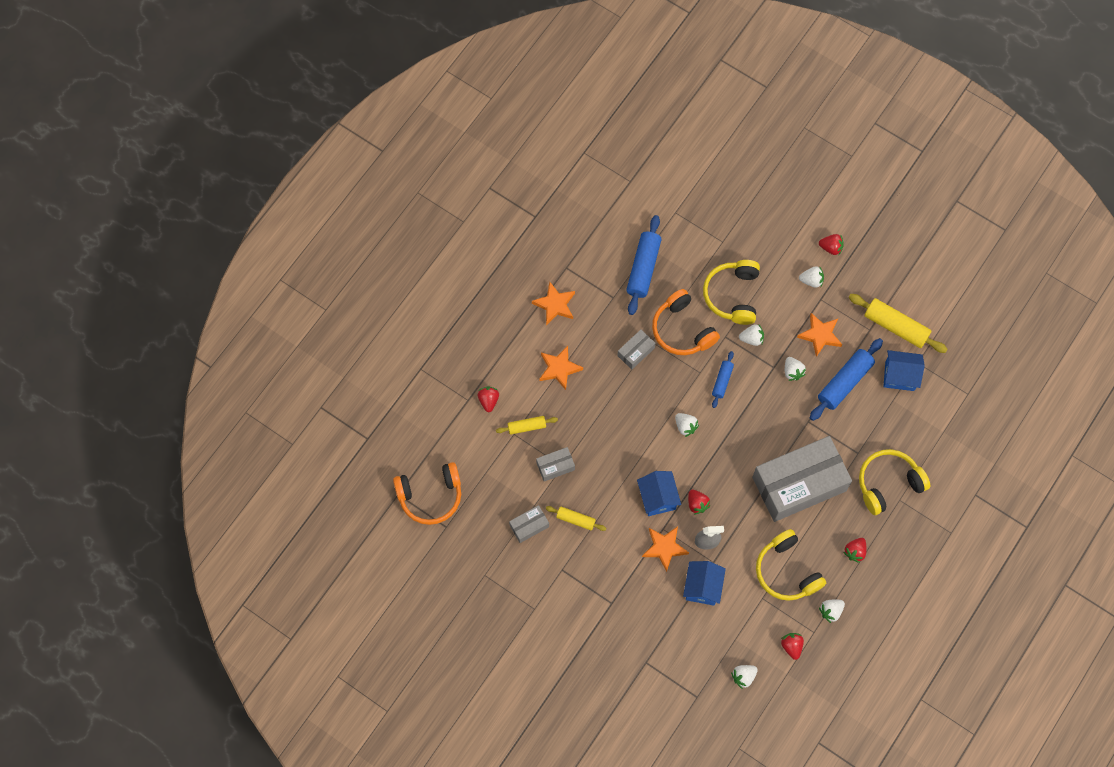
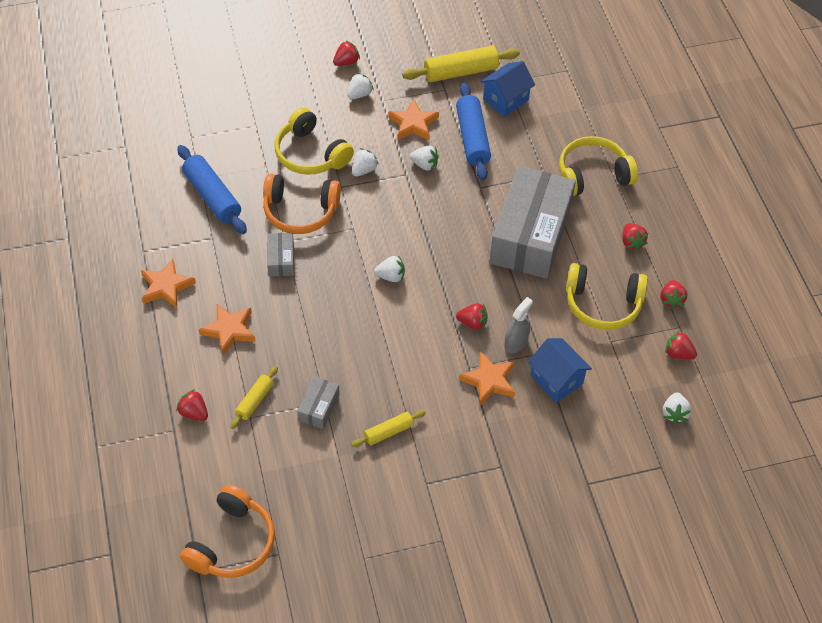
camera: 50 degrees left, 15 degrees down
grey box [509,505,549,543] -> none
blue house [637,471,681,516] -> none
blue rolling pin [712,351,734,408] -> none
white strawberry [819,600,845,623] -> red strawberry [660,280,687,309]
yellow headphones [859,449,930,515] -> yellow headphones turned 60 degrees clockwise [559,136,638,196]

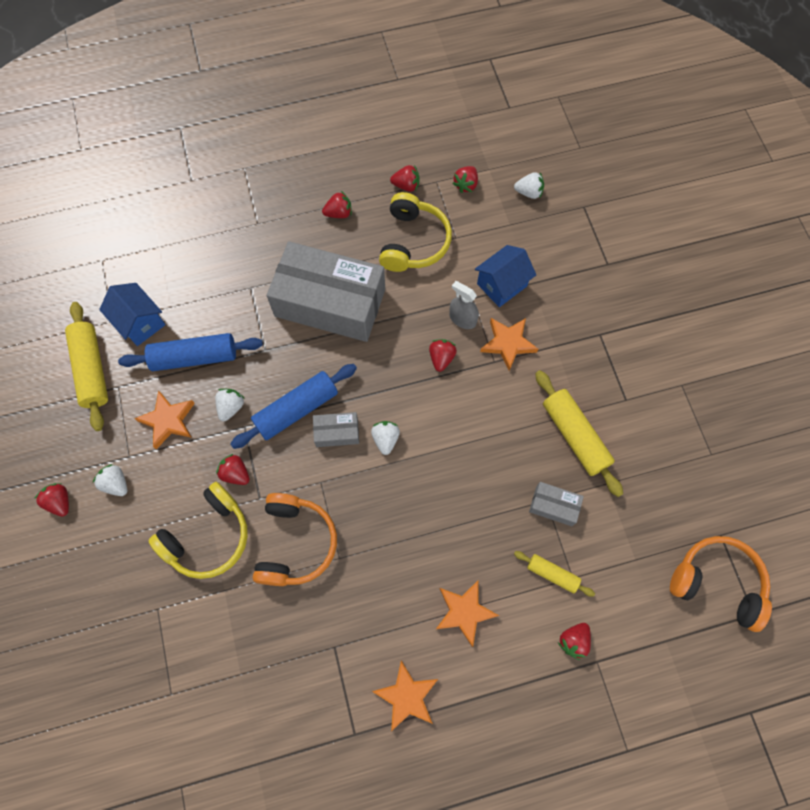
camera: 90 degrees left, 15 degrees up
blue rolling pin [177,145,247,234] -> blue rolling pin moved to [231,364,357,449]
grey box [267,233,294,277] -> grey box moved to [313,412,359,447]
yellow rolling pin [351,410,426,447] -> yellow rolling pin [535,370,623,497], size x1.79
white strawberry [352,148,379,177] -> red strawberry [216,454,250,485]
yellow headphones [559,136,638,196] -> none

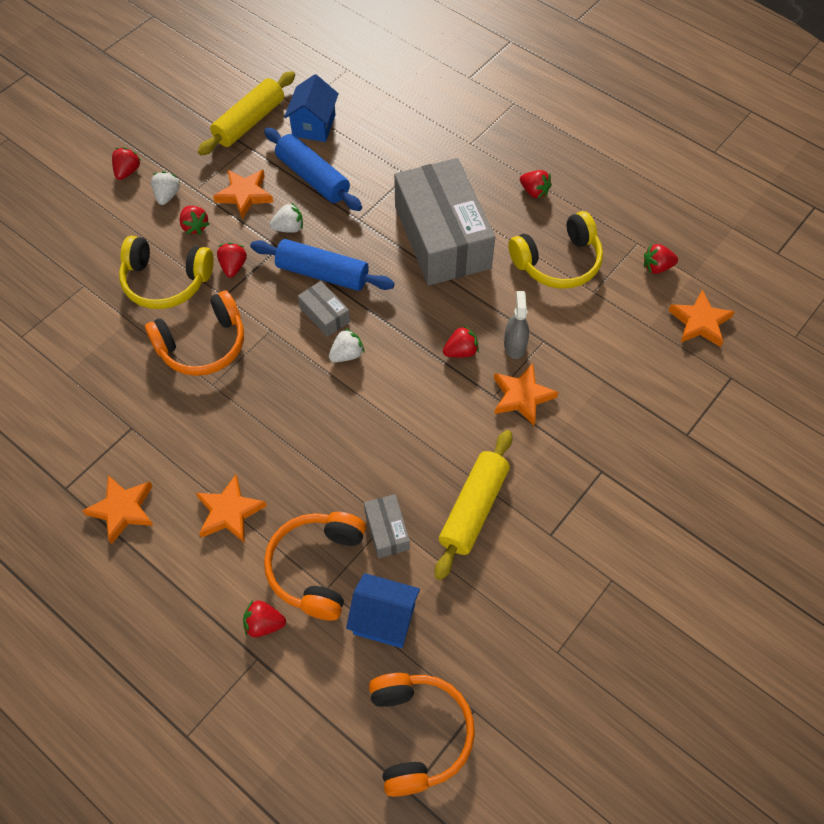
camera: 55 degrees right, 10 degrees down
red strawberry [390,165,420,192] -> red strawberry moved to [179,206,209,235]
blue house [475,245,536,307] -> blue house moved to [346,573,420,648]
white strawberry [514,172,544,199] -> orange star [668,290,735,347]
yellow rolling pin [514,551,595,597] -> orange headphones [264,512,366,620]

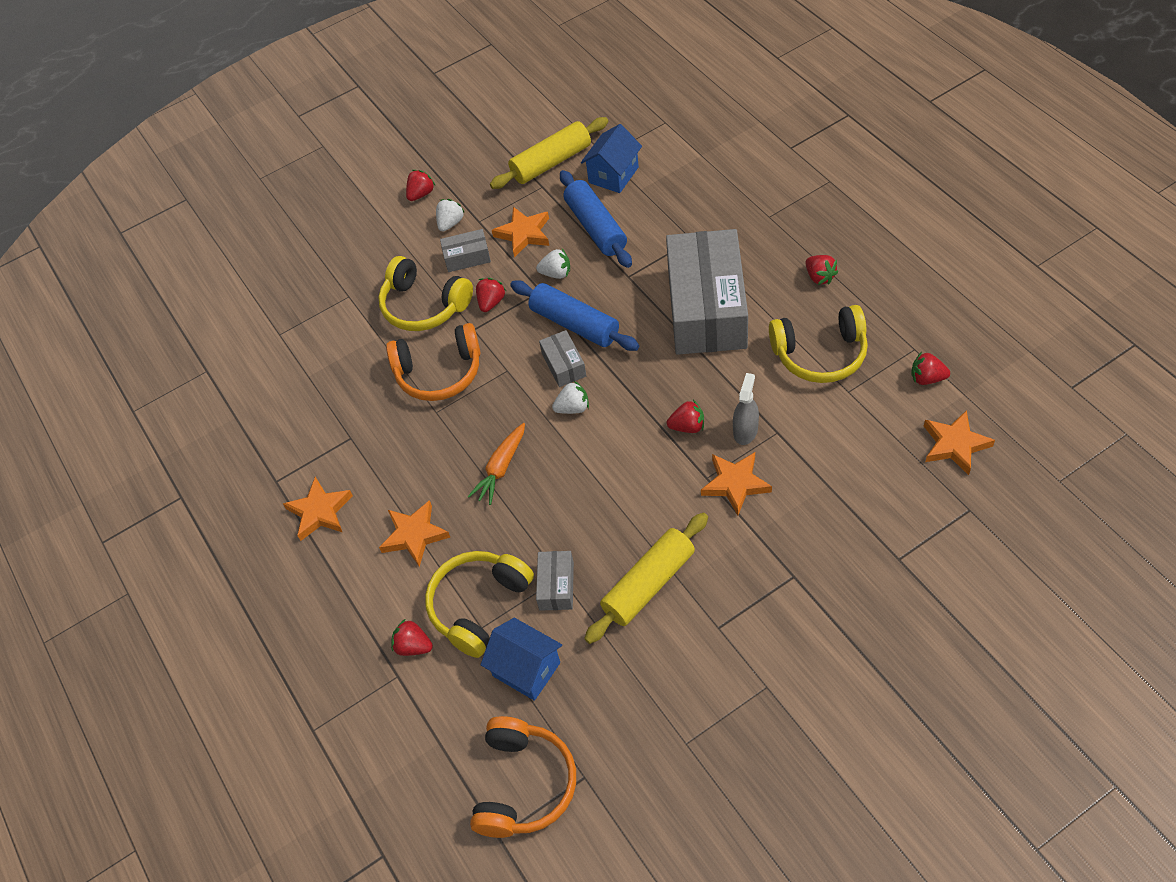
camera: 25 degrees right, 5 degrees down
red strawberry [179,206,209,235] -> grey box [440,229,491,272]
orange headphones [264,512,366,620] -> yellow headphones [425,551,534,658]
none -> orange carrot [468,423,525,505]

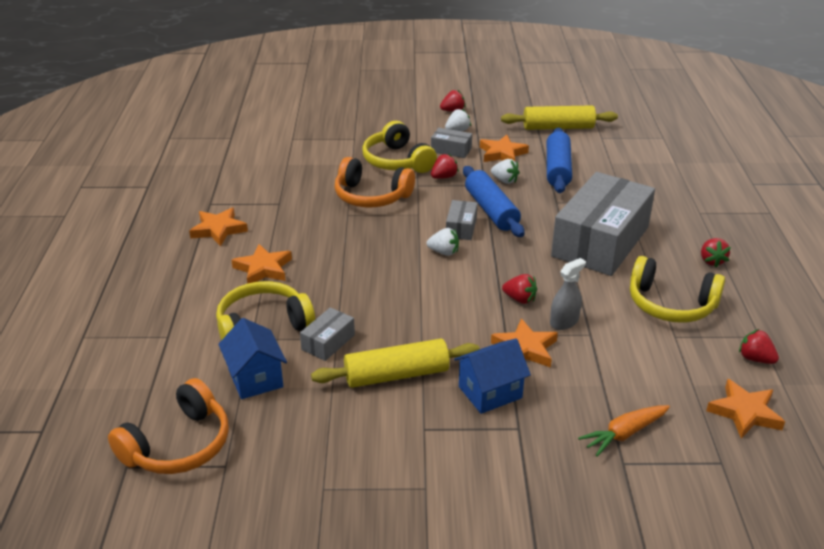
camera: 25 degrees right, 20 degrees down
red strawberry [391,619,433,656] -> none
orange carrot [468,423,525,505] -> orange carrot moved to [578,405,670,457]
blue house [581,124,642,193] -> blue house moved to [454,339,531,414]

